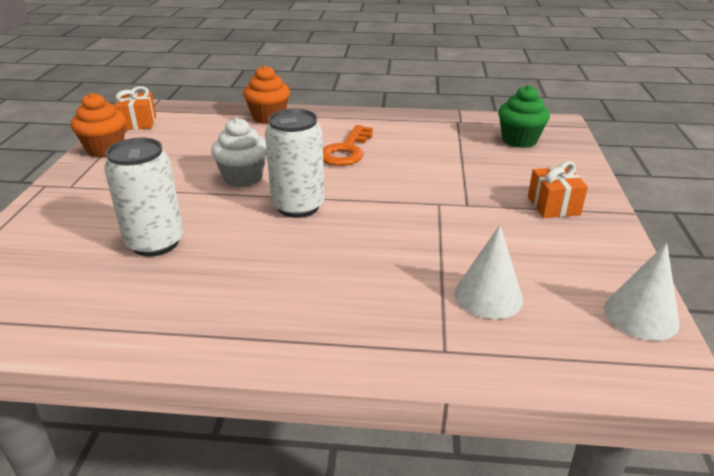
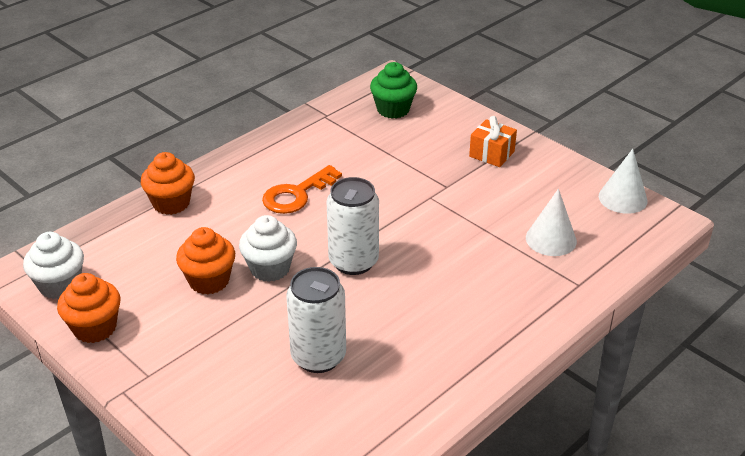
camera: 50 degrees left, 5 degrees up
orange gift [114,86,156,130] -> white cupcake [23,232,84,299]
orange key [323,125,373,166] -> orange key turned 75 degrees clockwise [262,165,342,214]
none -> orange cupcake [176,227,235,295]

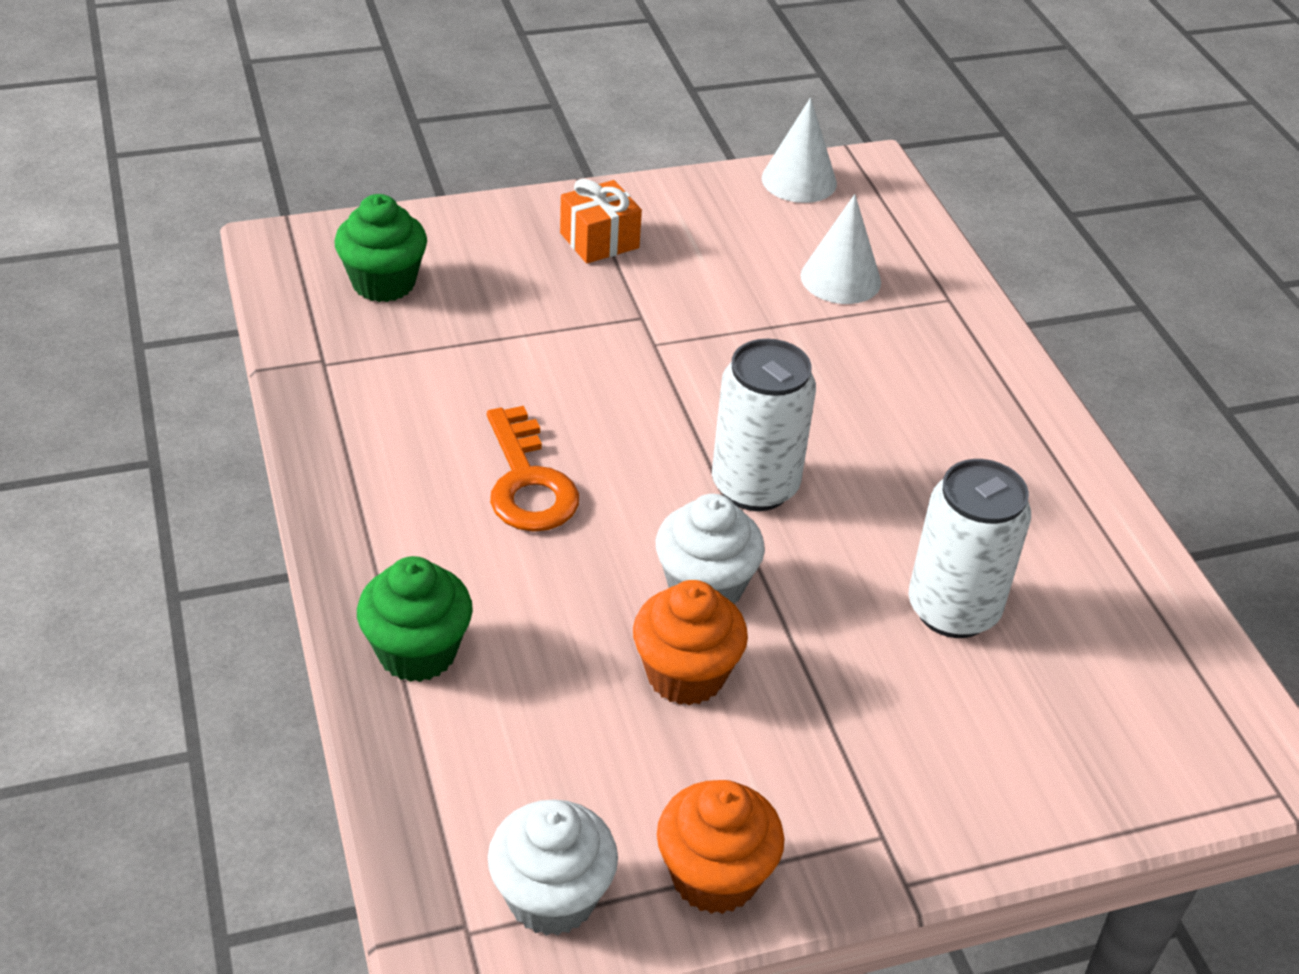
camera: 65 degrees left, 5 degrees up
orange cupcake [141,152,195,215] -> green cupcake [357,556,473,682]

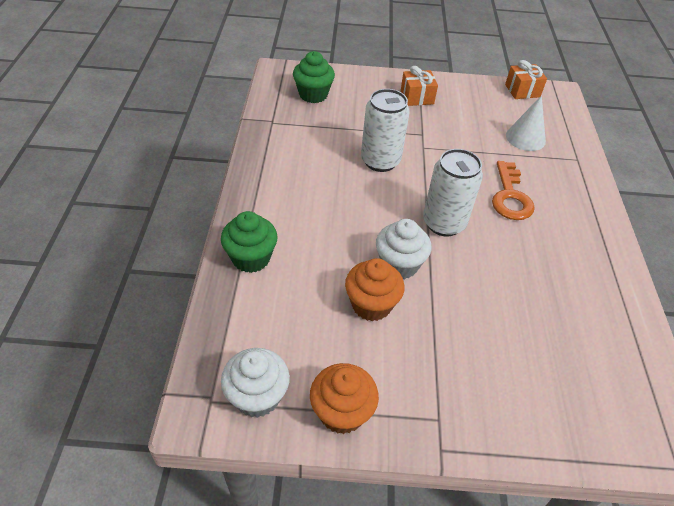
camera: 20 degrees right, 5 degrees up
orange key [487,406,579,532] -> orange key moved to [492,161,535,220]
white cone [762,98,837,203] -> orange gift [505,60,547,99]
white can [909,459,1031,638] -> white can moved to [361,89,410,172]

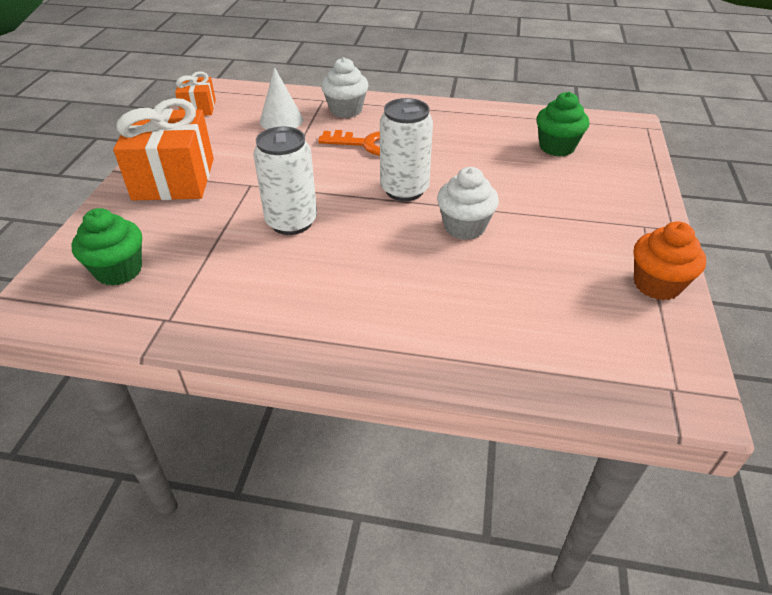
camera: 80 degrees left, 5 degrees down
green cupcake [221,211,278,273] -> green cupcake moved to [537,92,589,157]
white cupcake [221,348,290,418] -> white cupcake moved to [321,57,369,118]
orange cupcake [345,258,405,321] -> none
orange gift [401,66,438,106] -> orange gift [113,98,214,201], size x1.92

